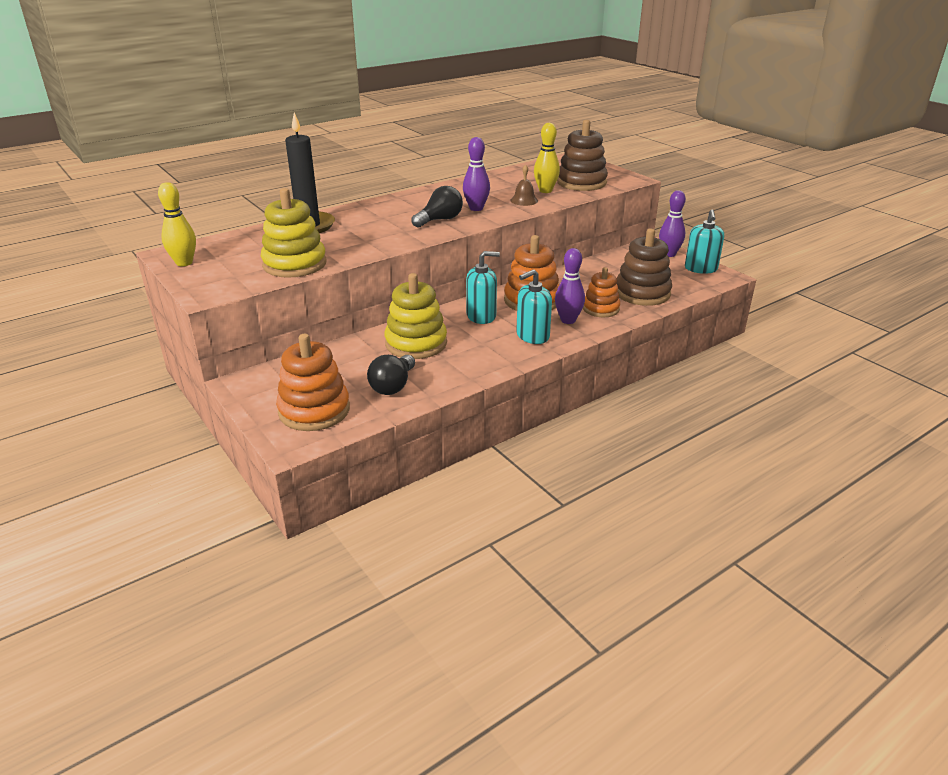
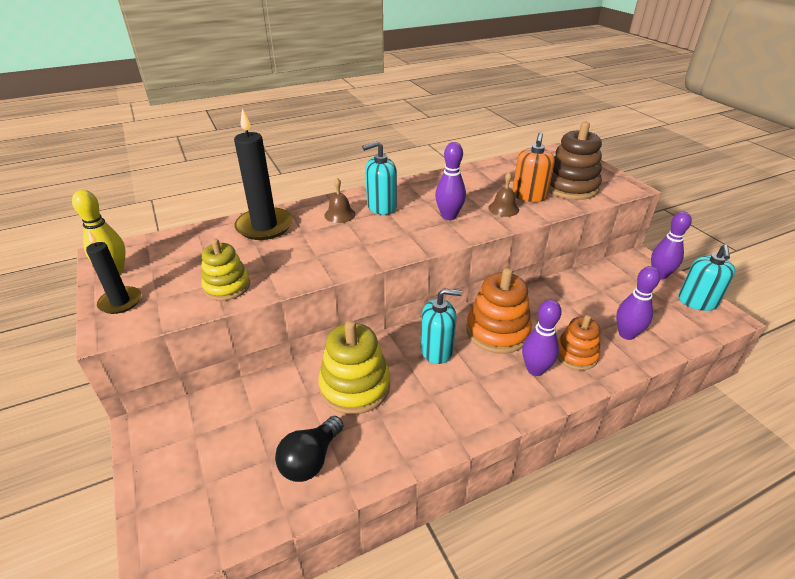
camera: 10 degrees right, 5 degrees up
yellow stacking toy [261,188,326,278] -> yellow stacking toy [201,239,250,301], size x0.64
orange stacking toy [276,334,350,431] -> none
black light bulb [411,186,463,228] -> none
turquoise soap dispenser [516,269,552,344] -> turquoise soap dispenser moved to [362,141,397,215]
yellow bowling pin [534,123,560,193] -> orange soap dispenser [512,132,555,202]
brown stacking toy [616,228,672,306] -> purple bowling pin [616,266,660,340]
none -> black candle [86,231,141,314]
none -> brown bell [325,178,356,223]

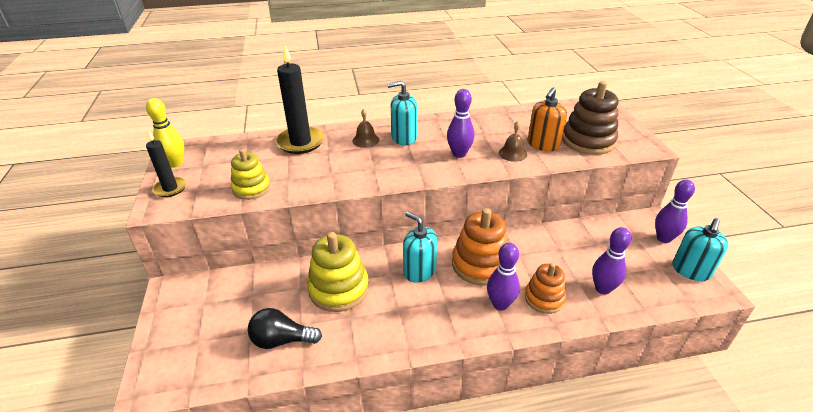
camera: 15 degrees right, 0 degrees up
black light bulb [275,416,343,482] -> black light bulb turned 45 degrees clockwise [248,308,322,349]
turquoise soap dispenser [420,289,462,364] -> turquoise soap dispenser turned 150 degrees counterclockwise [403,212,437,283]

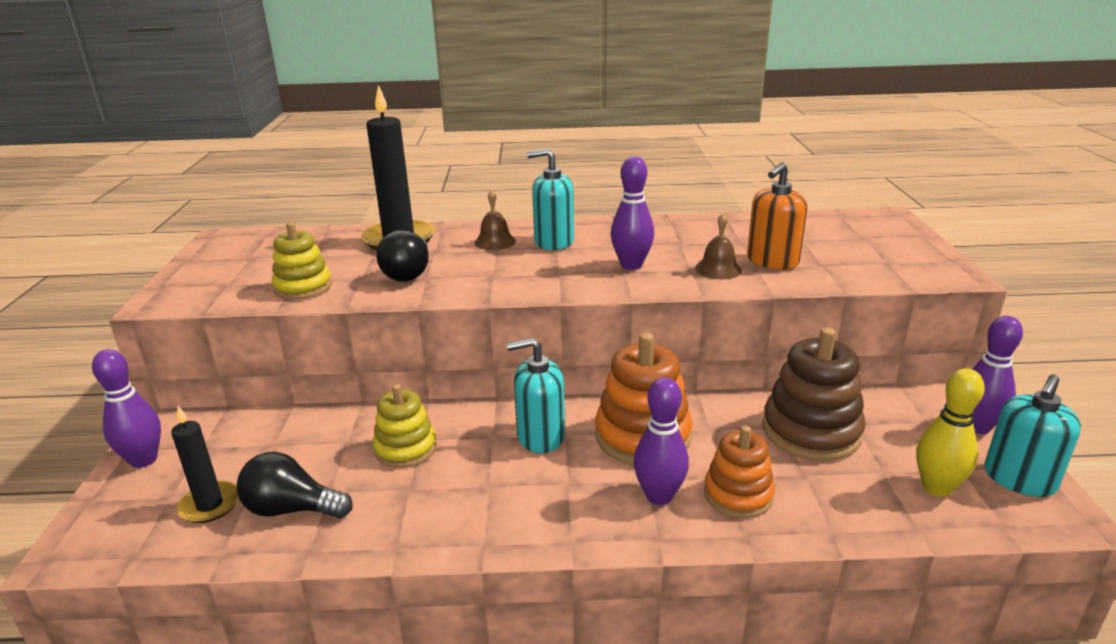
camera: 10 degrees right, 10 degrees down
yellow bowling pin [146,98,185,168] -> yellow bowling pin moved to [916,368,985,497]
black candle [146,130,187,197] -> black candle moved to [171,406,239,523]
yellow stacking toy [307,232,369,312] -> yellow stacking toy [373,384,437,468], size x0.64
turquoise soap dispenser [403,212,437,283] -> turquoise soap dispenser turned 60 degrees counterclockwise [507,338,565,453]
brown stacking toy [562,81,619,155] -> brown stacking toy moved to [762,327,866,461]
purple bowling pin [592,227,632,294] -> purple bowling pin moved to [92,349,161,468]
none -> black light bulb [376,230,429,282]

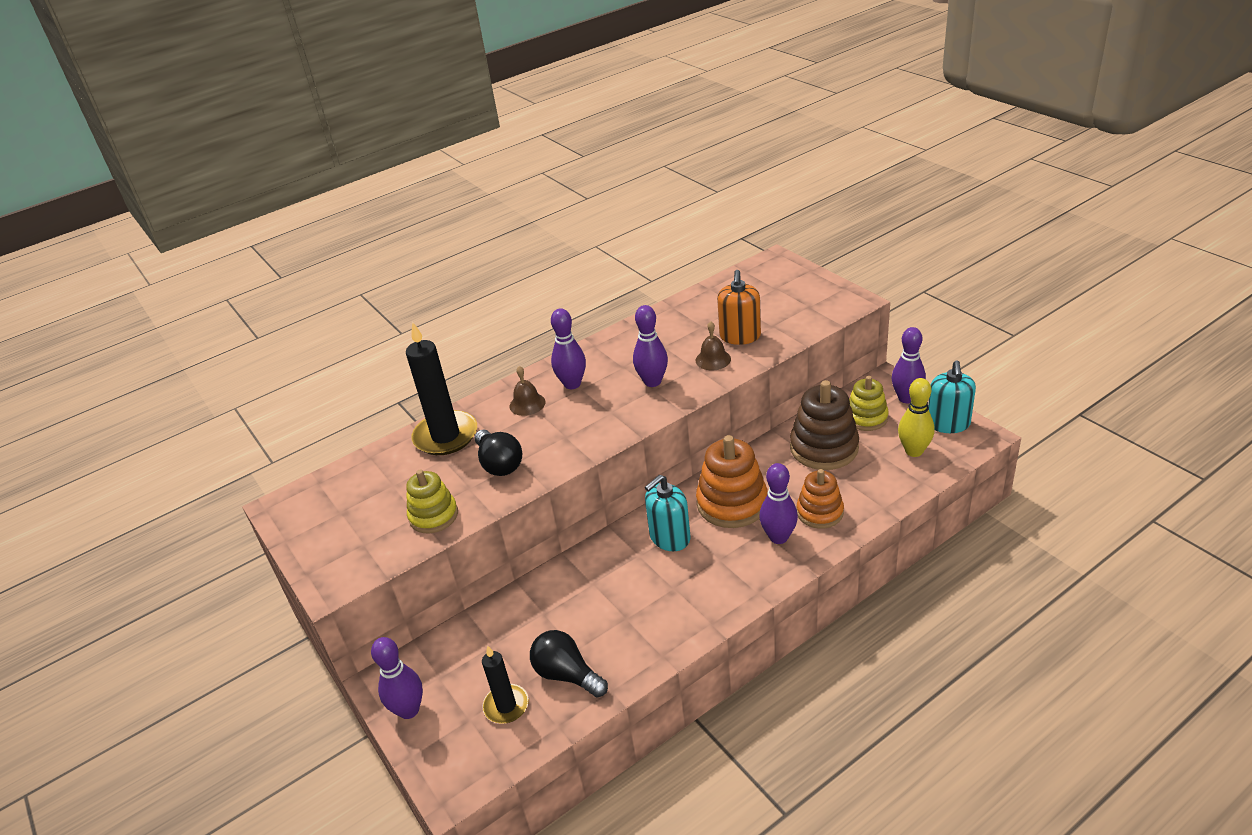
camera: 30 degrees left, 10 degrees up
black light bulb [236,452,353,519] -> black light bulb turned 60 degrees clockwise [530,630,608,697]
yellow stacking toy [373,384,437,468] -> yellow stacking toy moved to [849,376,889,431]
turquoise soap dispenser [527,149,574,250] -> purple bowling pin [551,308,586,389]

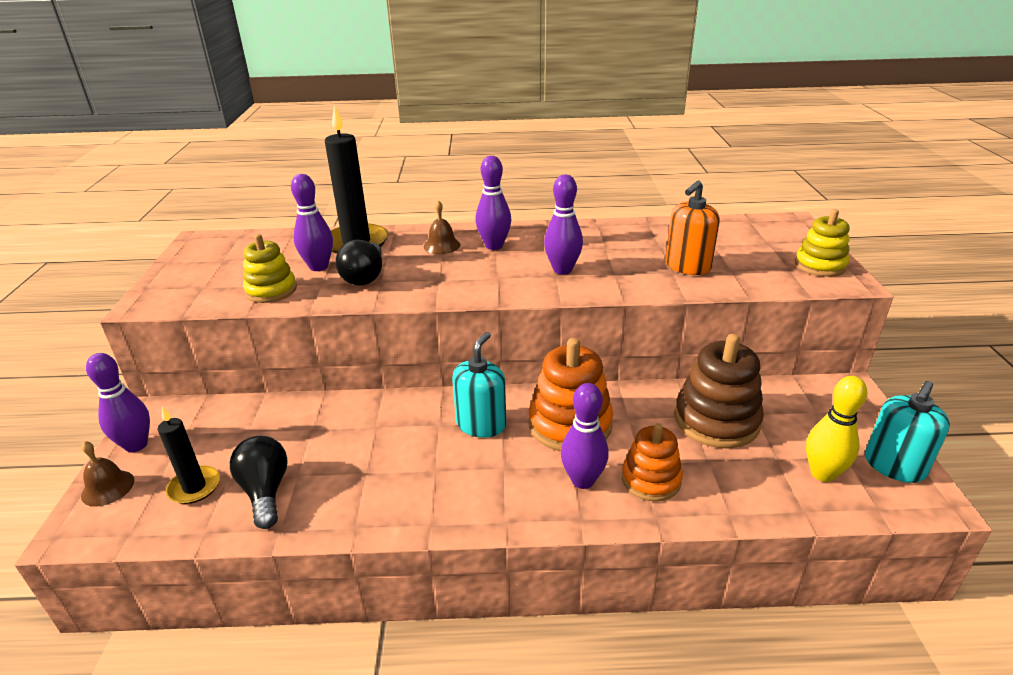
camera: 30 degrees right, 5 degrees down
turquoise soap dispenser [645,475,691,551] -> turquoise soap dispenser turned 120 degrees clockwise [452,332,506,438]
brown bell [695,321,731,370] -> brown bell moved to [81,441,134,507]
yellow stacking toy [849,376,889,431] -> yellow stacking toy moved to [795,209,850,277]
purple bowling pin [892,327,926,403] -> purple bowling pin moved to [291,174,333,271]

